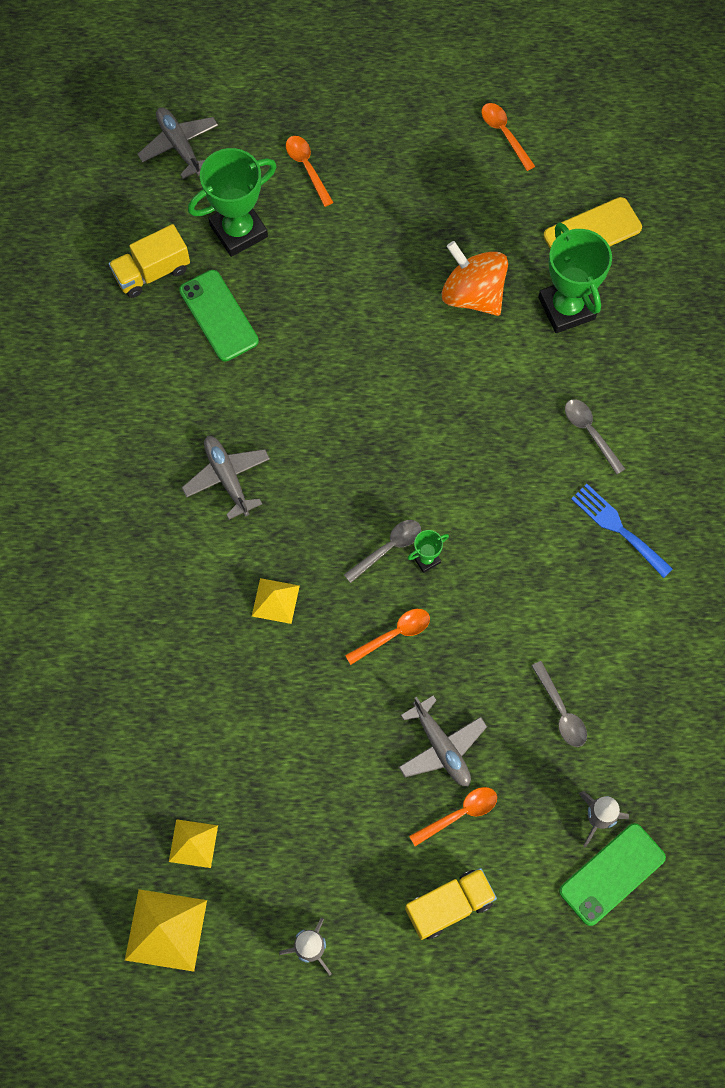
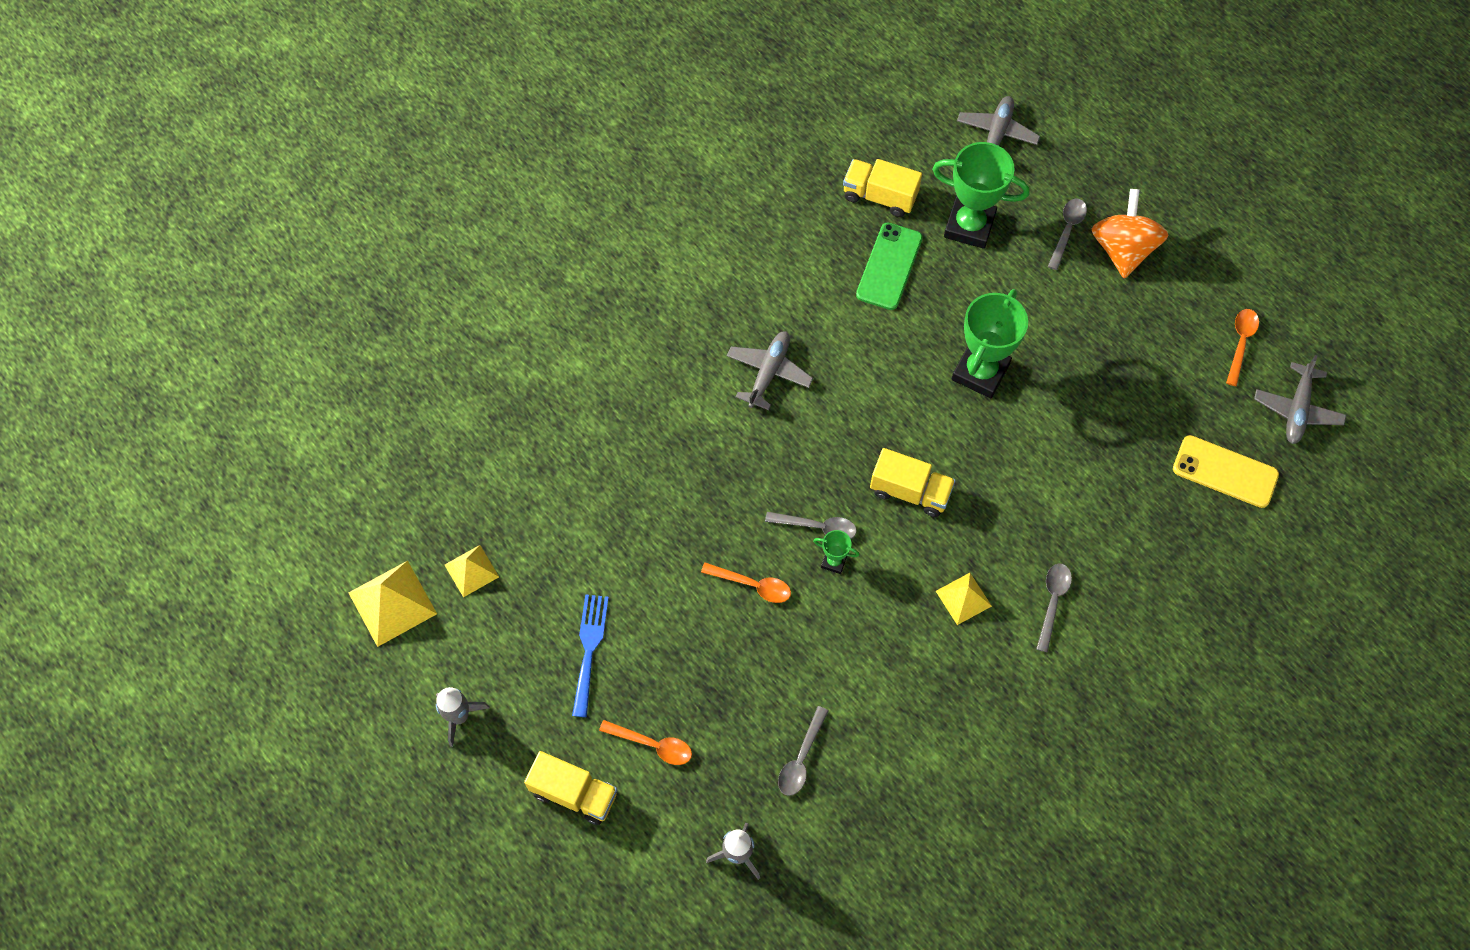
camera: 50 degrees right, 5 degrees down
yellow pyramid [252,578,300,624] -> yellow pyramid moved to [936,573,992,625]
orange spoon [286,136,334,207] -> grey spoon [1048,198,1087,270]
grey plane [399,695,487,787] -> grey plane moved to [1254,355,1346,444]
orange spinning top [441,241,508,316] -> orange spinning top moved to [1092,189,1168,278]
green trophy [538,222,612,333] -> green trophy moved to [952,289,1028,398]
green phone [559,823,666,926] -> none
blue fork [571,484,673,578] -> blue fork moved to [572,594,609,717]
none -> yellow truck [870,448,956,517]

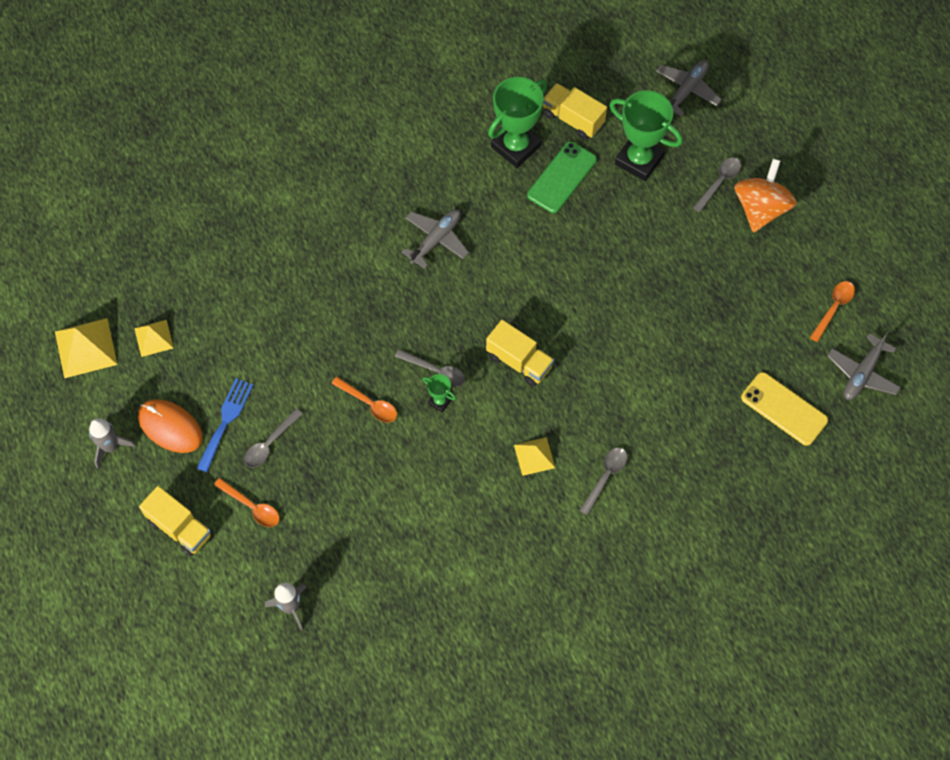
camera: 15 degrees right, 0 degrees up
grey spoon [778,706,828,796] -> grey spoon moved to [244,409,302,468]
green trophy [952,289,1028,398] -> green trophy moved to [488,77,547,168]
none -> orange mouse [138,399,203,453]

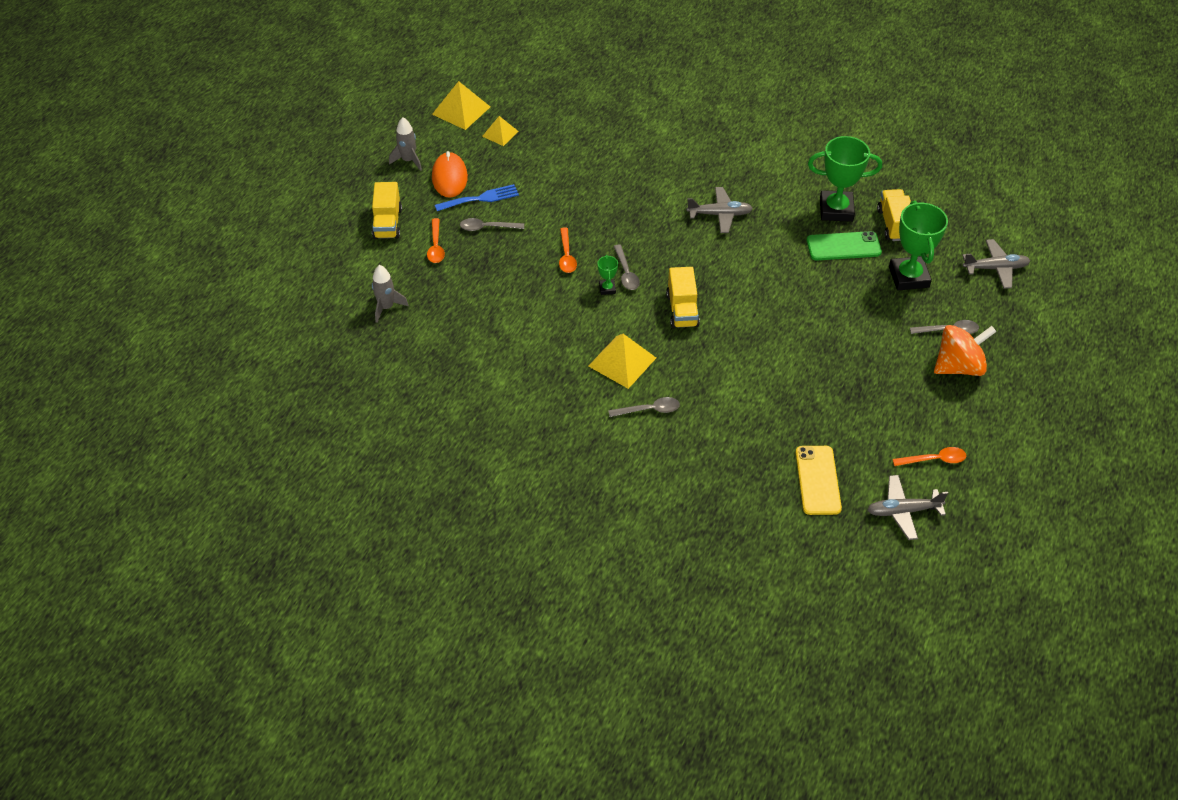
camera: 50 degrees right, 15 degrees down
yellow pyramid [514,437,555,476] -> yellow pyramid [588,334,656,389], size x1.62

